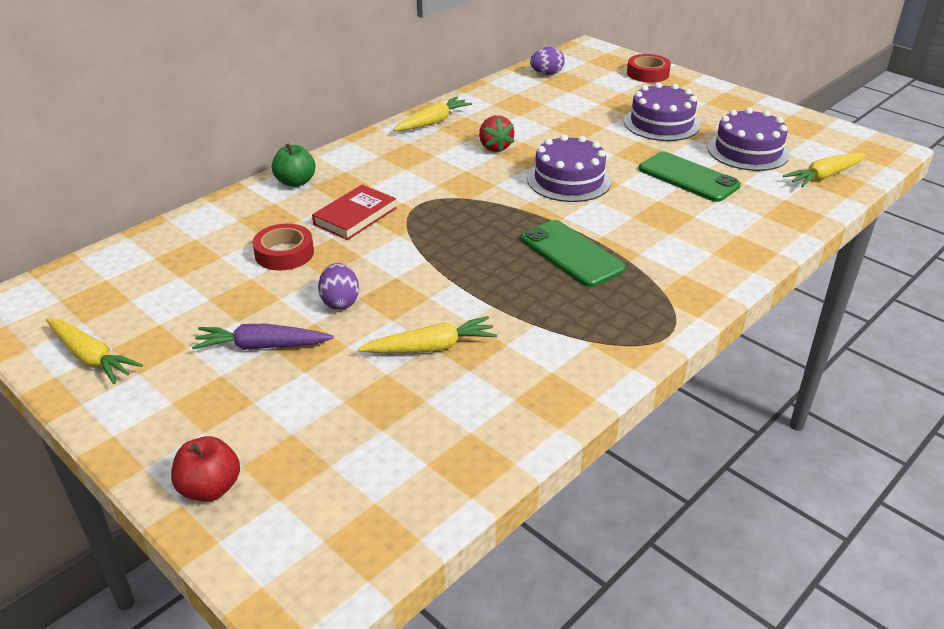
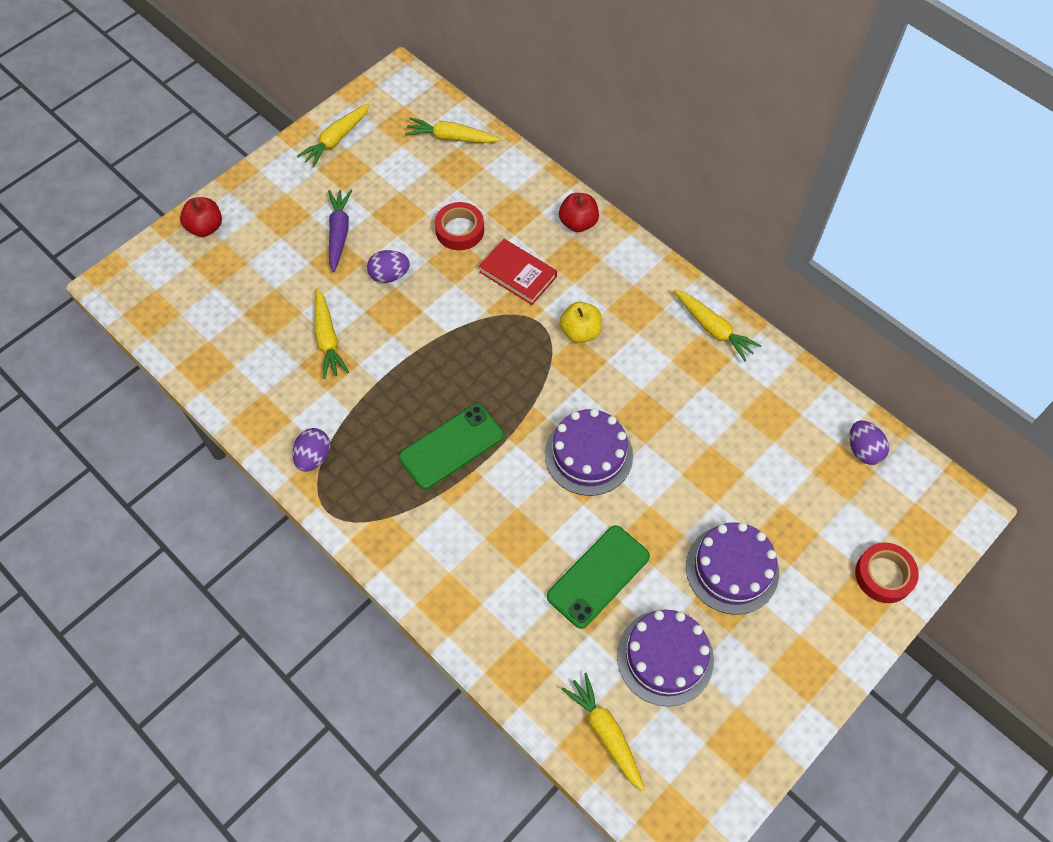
camera: 90 degrees right, 25 degrees up
green apple [272,144,316,187] -> red apple [559,193,599,232]
red strawberry [479,115,514,153] -> none
none -> purple egg [292,428,330,472]
none -> yellow carrot [405,117,501,143]
none -> yellow apple [560,302,602,343]

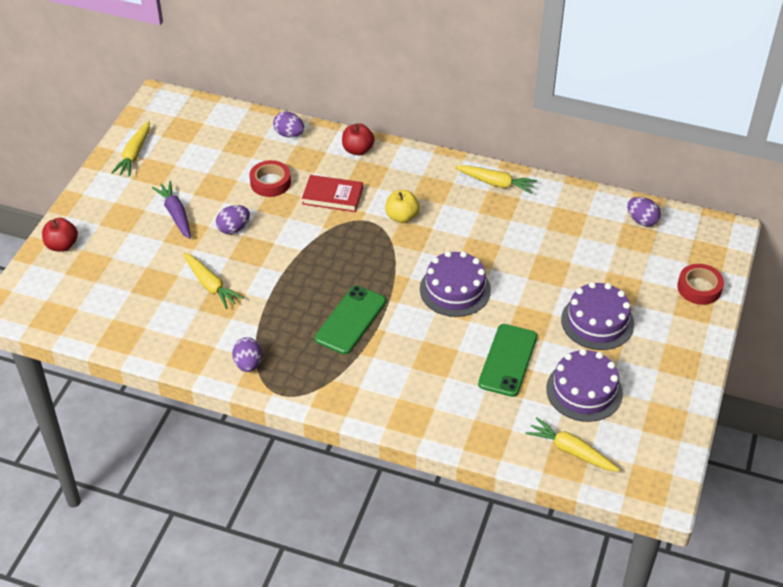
camera: 25 degrees left, 15 degrees down
yellow carrot [405,117,501,143] -> none
none -> purple egg [273,111,304,137]

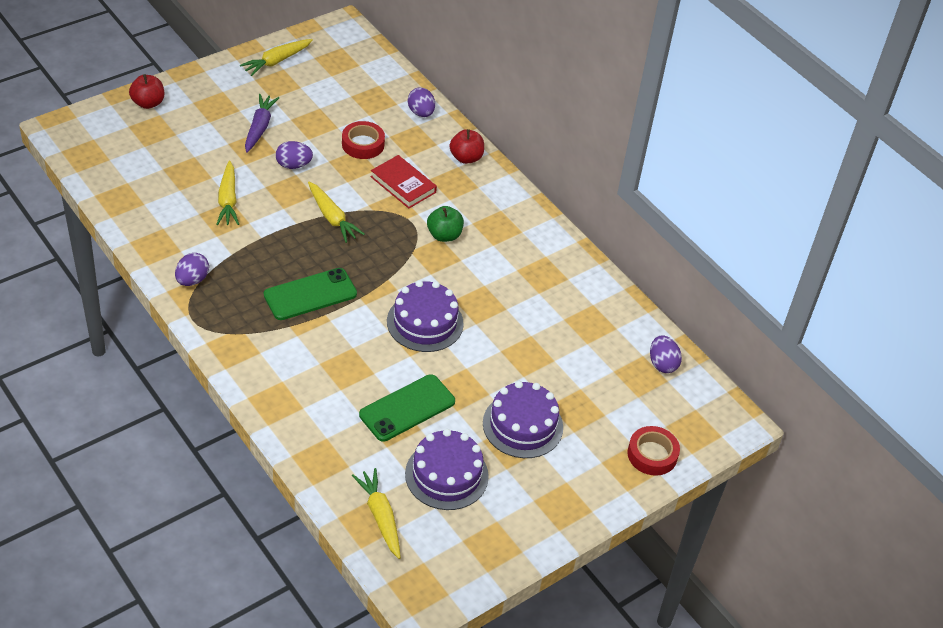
camera: 30 degrees right, 0 degrees up
yellow apple [385,190,420,223] -> green apple [427,206,464,242]
yellow carrot [455,165,537,194] -> yellow carrot moved to [308,182,365,243]

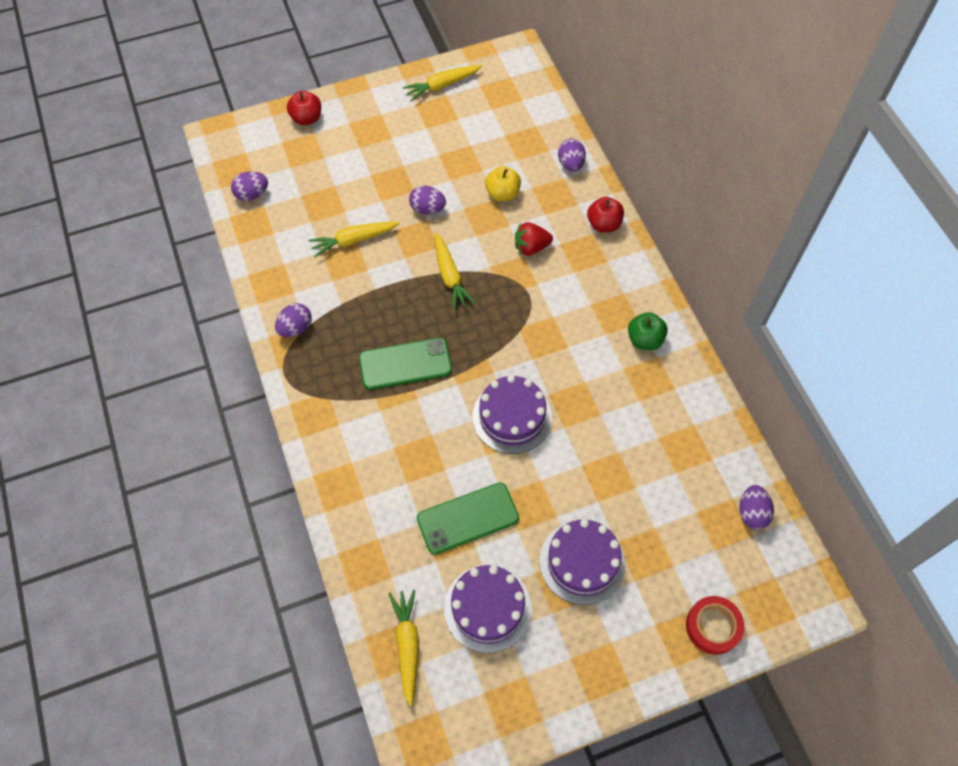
camera: 20 degrees right, 15 degrees up
yellow carrot [216,161,239,225] -> yellow carrot turned 60 degrees clockwise [308,222,400,257]
purple carrot [245,94,279,153] -> none
red tape [342,121,385,159] -> yellow apple [485,166,521,201]
red book [371,155,437,208] -> red strawberry [515,222,553,256]
green apple [427,206,464,242] -> green apple moved to [628,312,668,350]
none -> purple egg [231,171,268,201]

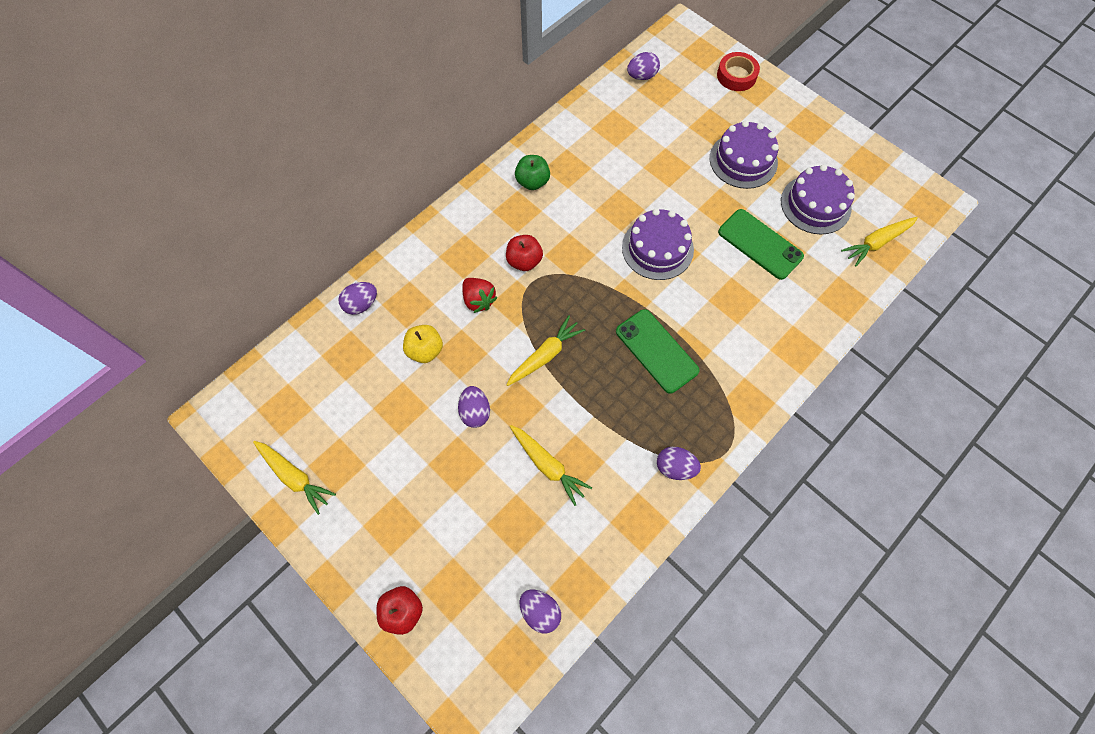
camera: 115 degrees left, 5 degrees up
red apple [587,197,624,232] -> red apple moved to [506,235,543,271]

